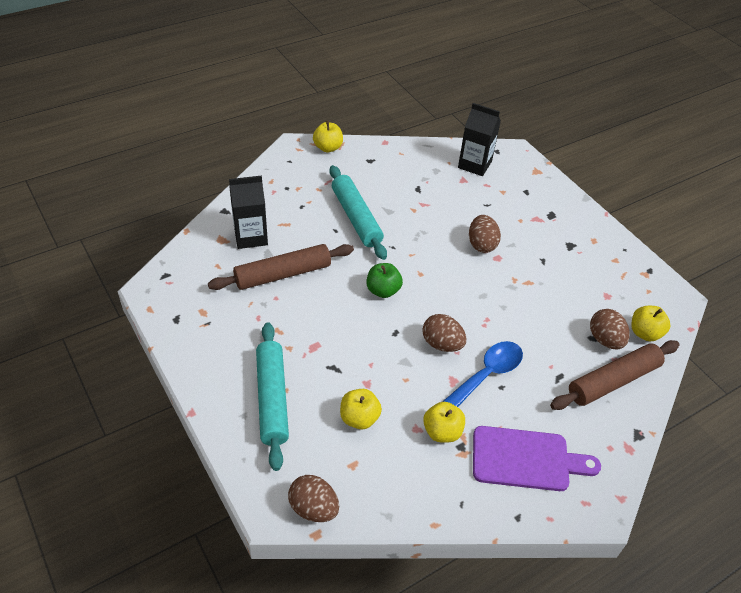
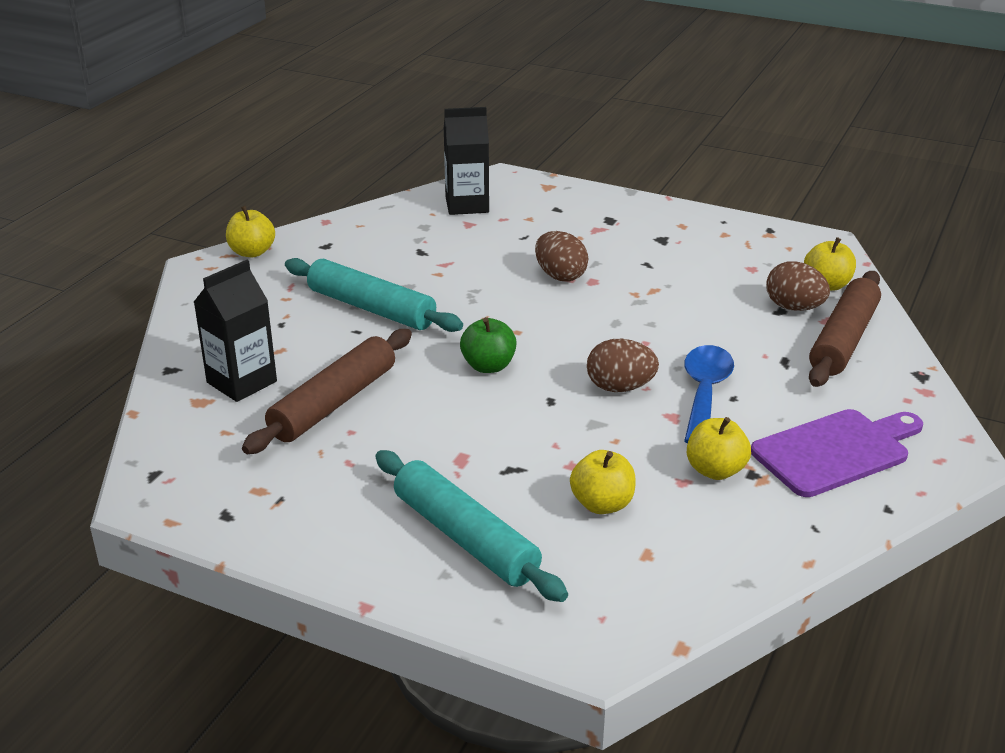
camera: 30 degrees left, 15 degrees down
brown egg [288,475,339,522] -> none

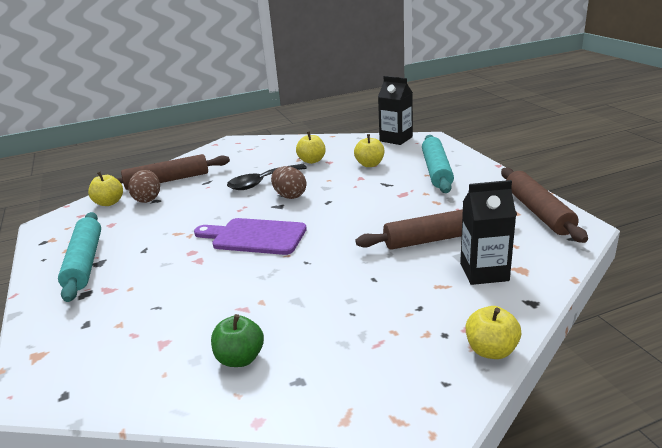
camera: 135 degrees left, 5 degrees down
yellow apple [226,206,275,257] -> yellow apple moved to [466,306,521,359]
turquoise rolling pin [285,258,463,332] -> turquoise rolling pin moved to [58,212,101,302]
black carton [444,107,489,215] -> black carton moved to [378,76,413,145]
green apple [460,317,517,373] -> green apple moved to [211,314,264,367]
brown egg [535,231,588,281] -> none
blue spoon [684,345,734,443] -> black spoon [227,164,307,190]
purple cutting board [751,409,923,497] -> purple cutting board moved to [194,218,307,255]
none -> brown rolling pin [501,167,588,243]

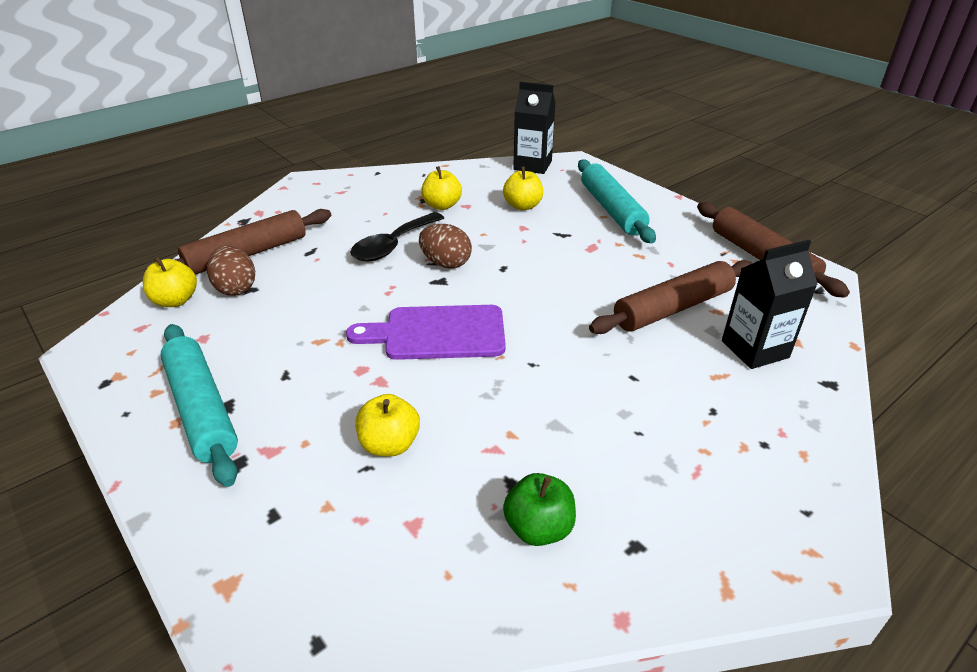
camera: 20 degrees left, 10 degrees up
yellow apple [466,306,521,359] -> yellow apple moved to [355,394,420,456]

